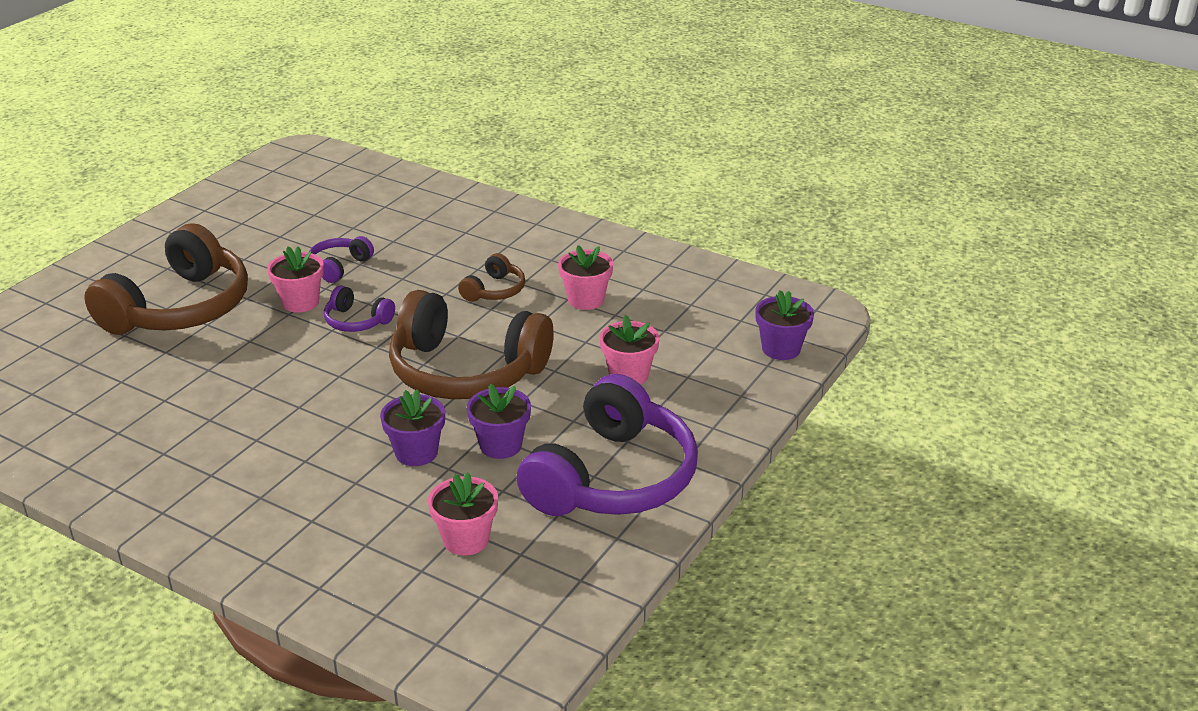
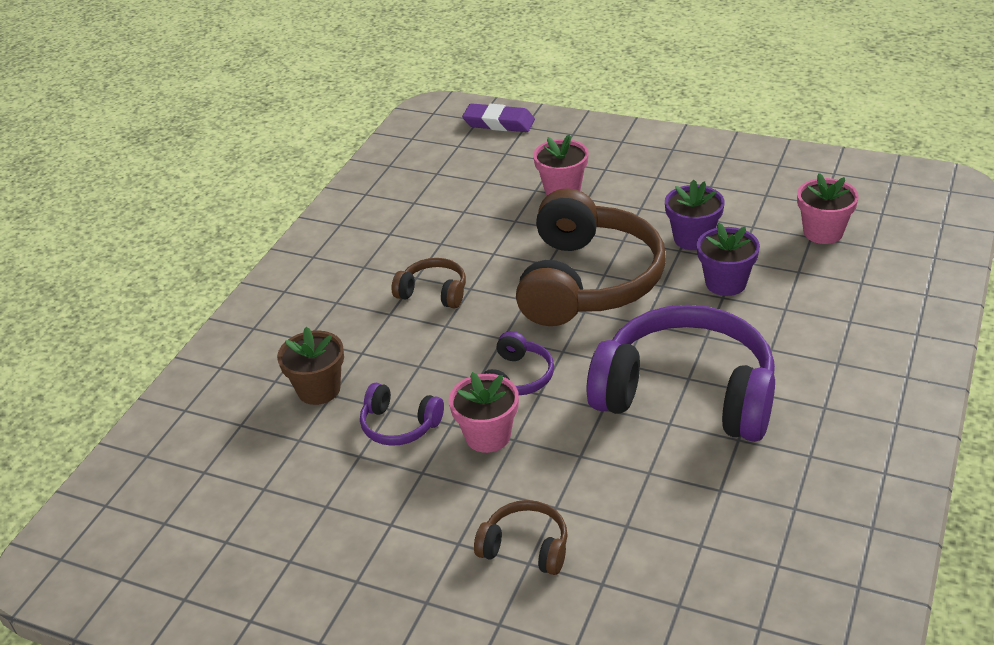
camera: 95 degrees left, 5 degrees up
brown headphones [84,223,248,335] -> brown headphones [474,500,568,575], size x0.45
purple headphones [516,374,698,516] -> purple headphones moved to [587,305,775,442]
pink flower pot [558,245,613,310] -> none
purple flower pot [755,290,814,360] -> purple eraser [462,103,535,132]
none -> brown flower pot [277,327,344,405]

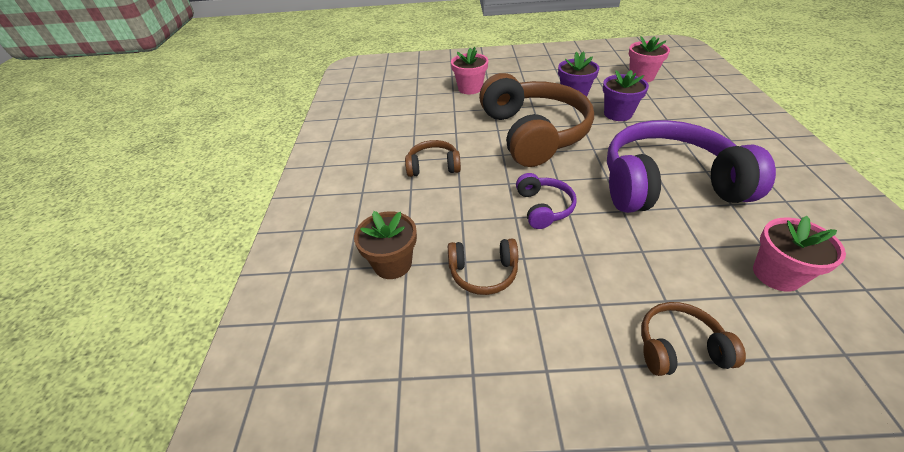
camera: 25 degrees left, 5 degrees up
purple headphones [360,383,444,446] -> brown headphones [448,238,518,295]
pink flower pot [449,372,519,453] -> pink flower pot moved to [753,216,846,292]
purple eraser [462,103,535,132] -> none

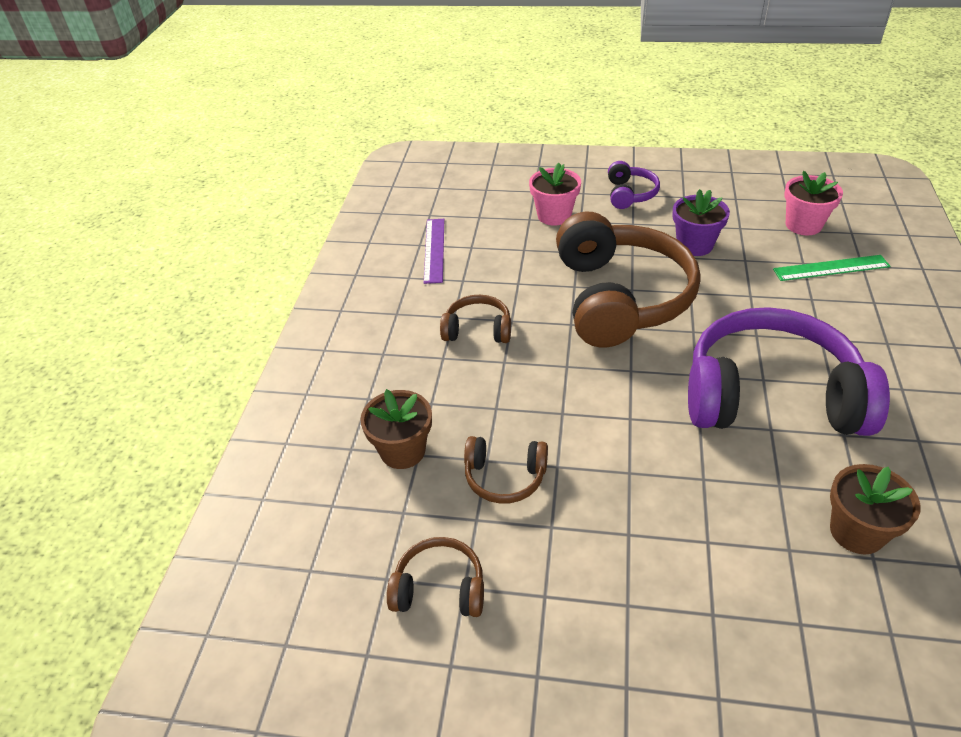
camera: 10 degrees right, 0 degrees up
purple headphones [516,173,577,229] -> purple headphones moved to [608,161,660,209]
purple flower pot [603,70,649,121] -> none
brown headphones [641,302,746,376] -> brown headphones moved to [387,537,484,617]
pink flower pot [753,216,846,292] -> brown flower pot [830,464,920,554]
none -> purple ruler [424,219,444,284]
none -> green ruler [773,255,890,281]

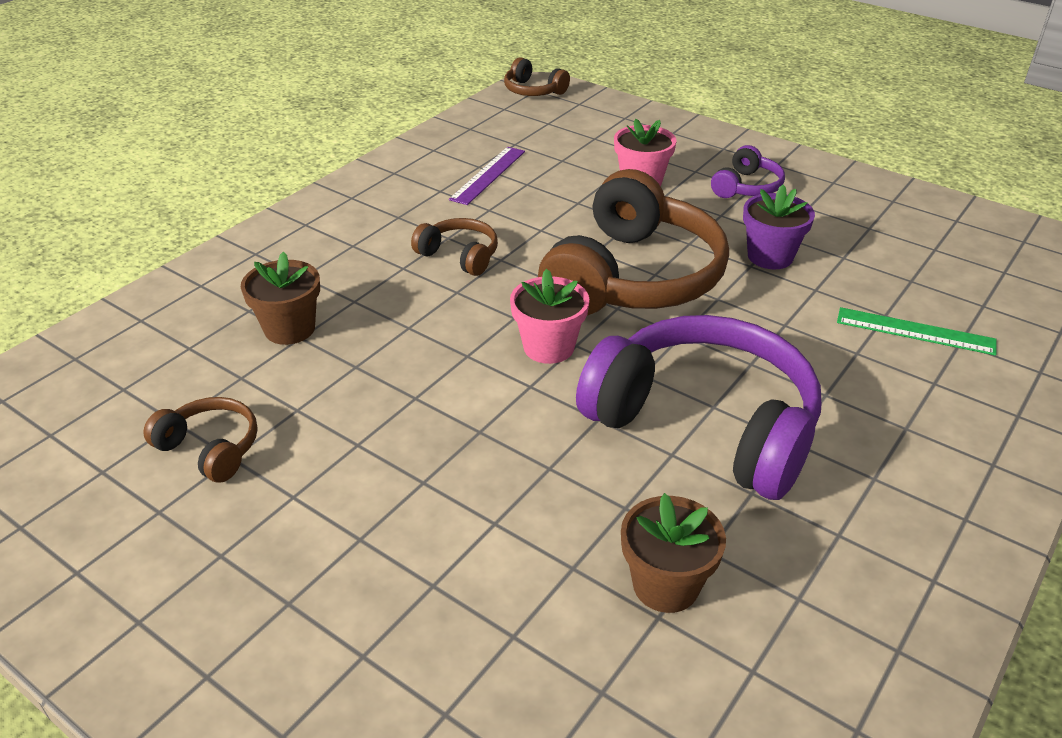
camera: 25 degrees right, 5 degrees down
brown headphones [464,436,548,504] -> brown headphones moved to [504,57,570,96]
pink flower pot [784,171,843,235] -> pink flower pot moved to [510,269,589,364]

